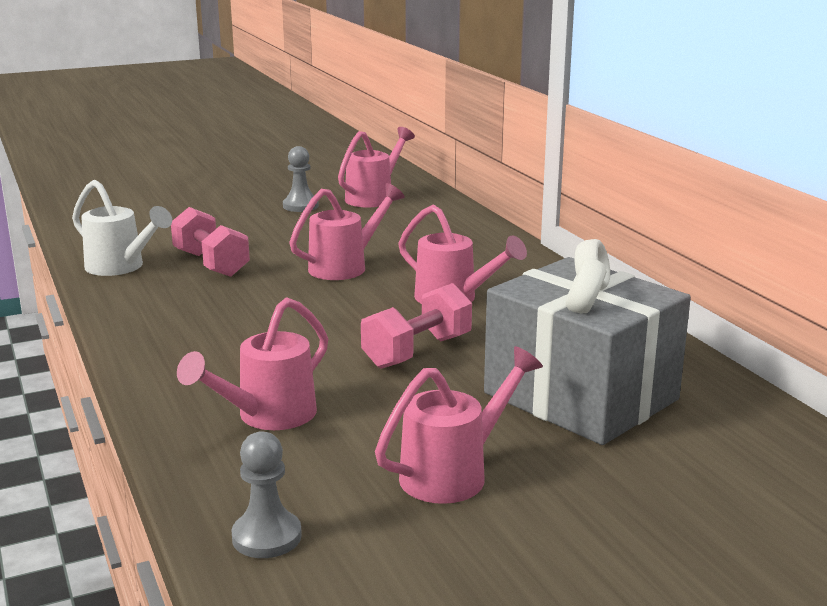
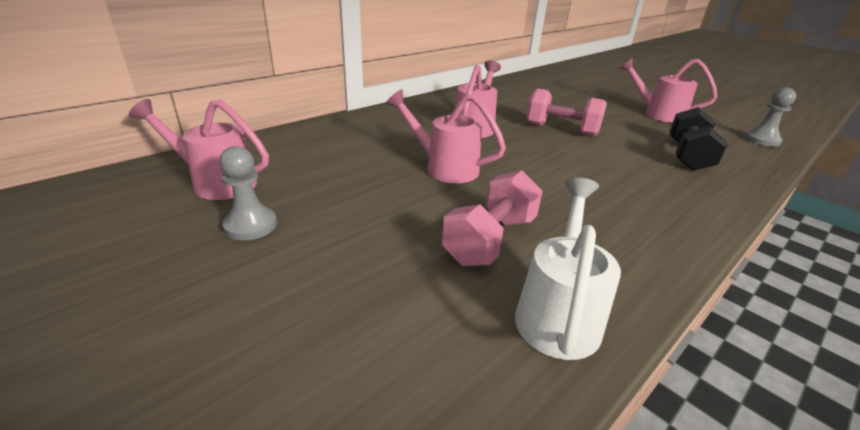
camera: 110 degrees left, 10 degrees up
pink watering can [177,297,328,430] -> black dumbbell [669,107,728,171]
grey gift [484,239,691,445] -> none

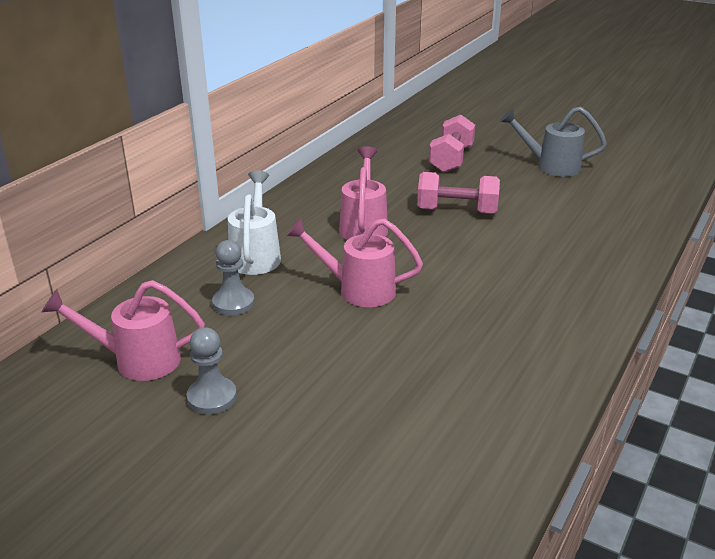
camera: 15 degrees left, 0 degrees up
pink dumbbell [442,170,543,266] -> pink dumbbell moved to [429,115,475,172]
white watering can [515,178,621,360] -> white watering can moved to [228,170,281,275]
pink watering can [619,58,717,123] -> grey watering can [500,107,607,177]
black dumbbell [669,107,728,171] -> none
grey pawn [744,87,796,147] -> grey pawn moved to [212,240,255,315]

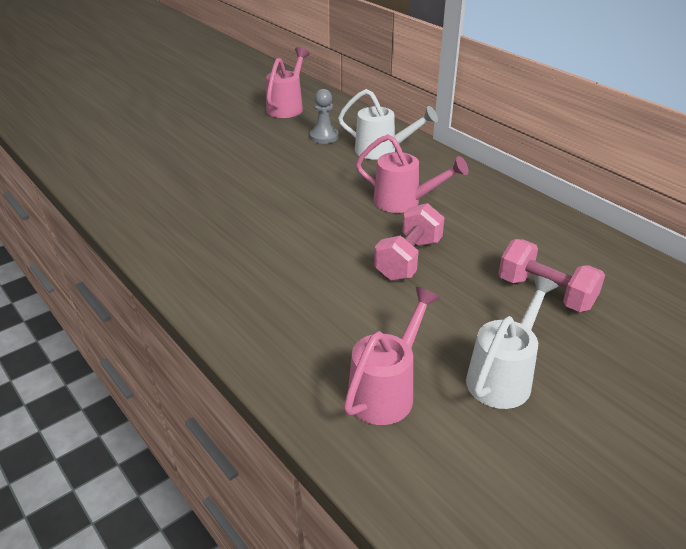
camera: 110 degrees right, 5 degrees up
grey pawn [187,327,237,414] -> none
pink watering can [286,218,423,307] -> pink watering can moved to [344,287,440,425]
grey watering can [500,107,607,177] -> white watering can [466,275,558,409]

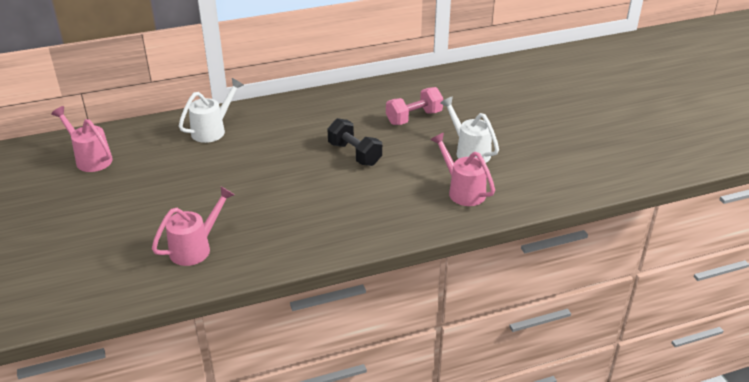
camera: 70 degrees left, 0 degrees up
grey pawn [310,89,338,144] -> none
pink watering can [356,134,469,213] -> pink watering can moved to [152,187,235,266]
pink dumbbell [374,203,445,281] -> black dumbbell [327,118,382,166]

